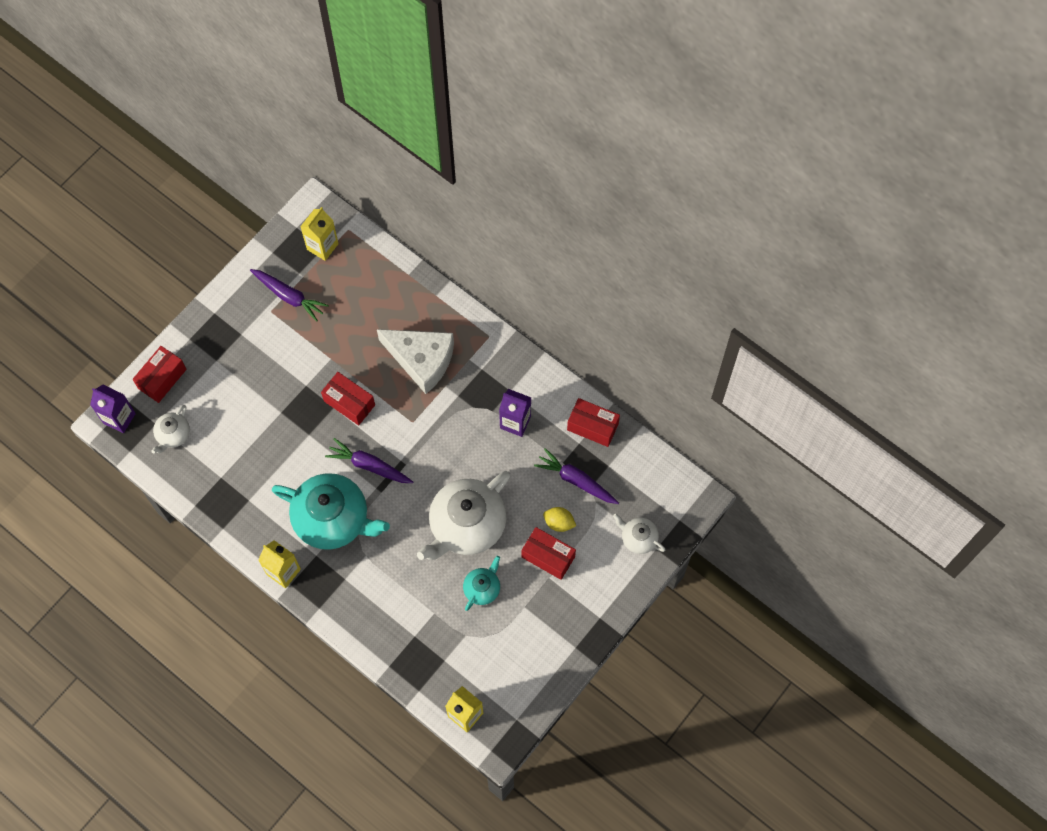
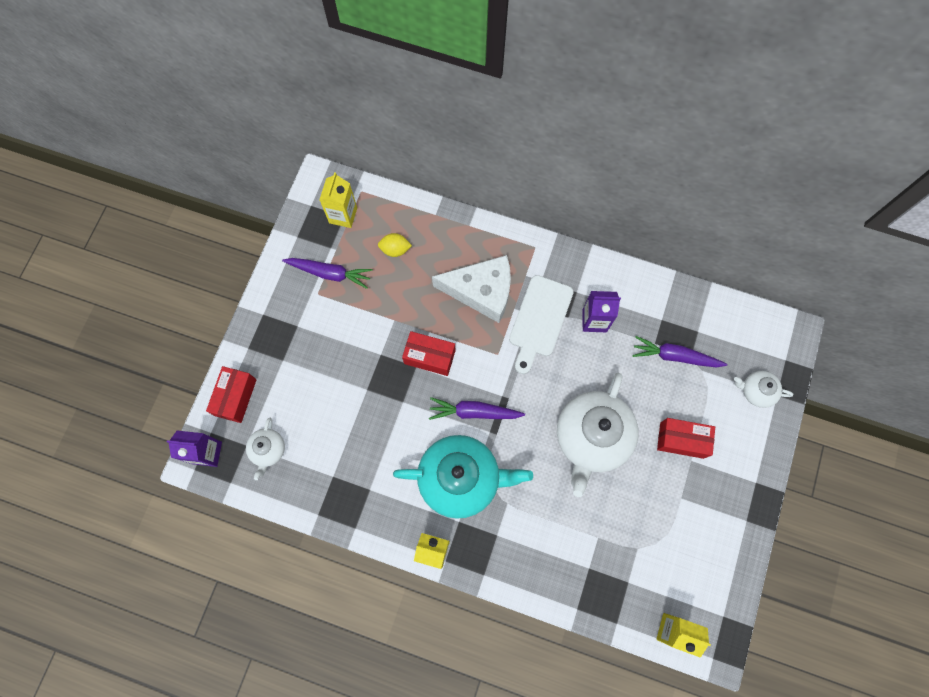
camera: 20 degrees left, 5 degrees up
turquoise teapot [463,556,500,611] -> none
yellow lemon [543,507,576,532] -> yellow lemon moved to [378,233,412,257]
red box [567,398,620,447] -> none
none -> white cutting board [509,275,574,374]

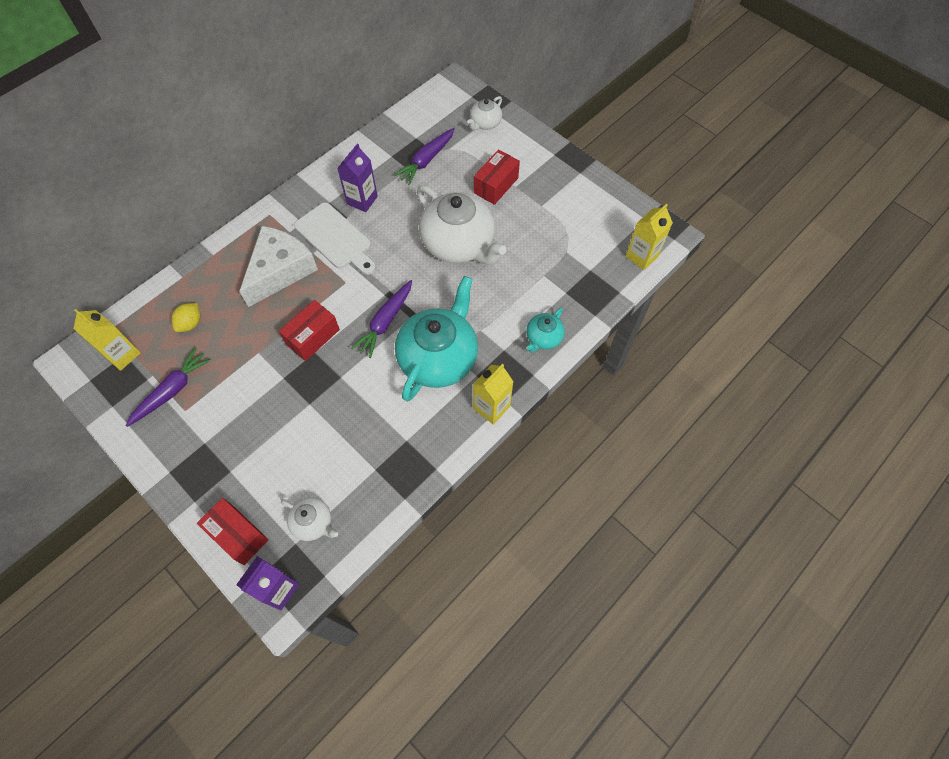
camera: 65 degrees left, 10 degrees down
none -> turquoise teapot [526,308,565,353]

